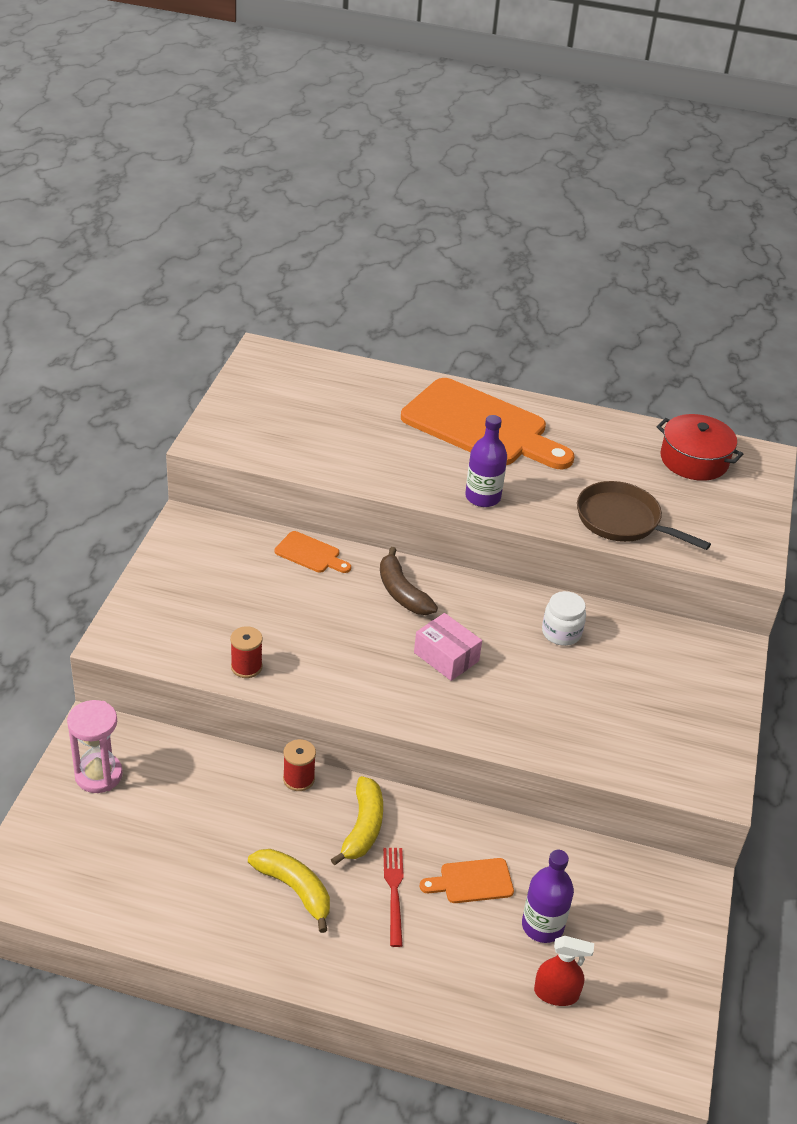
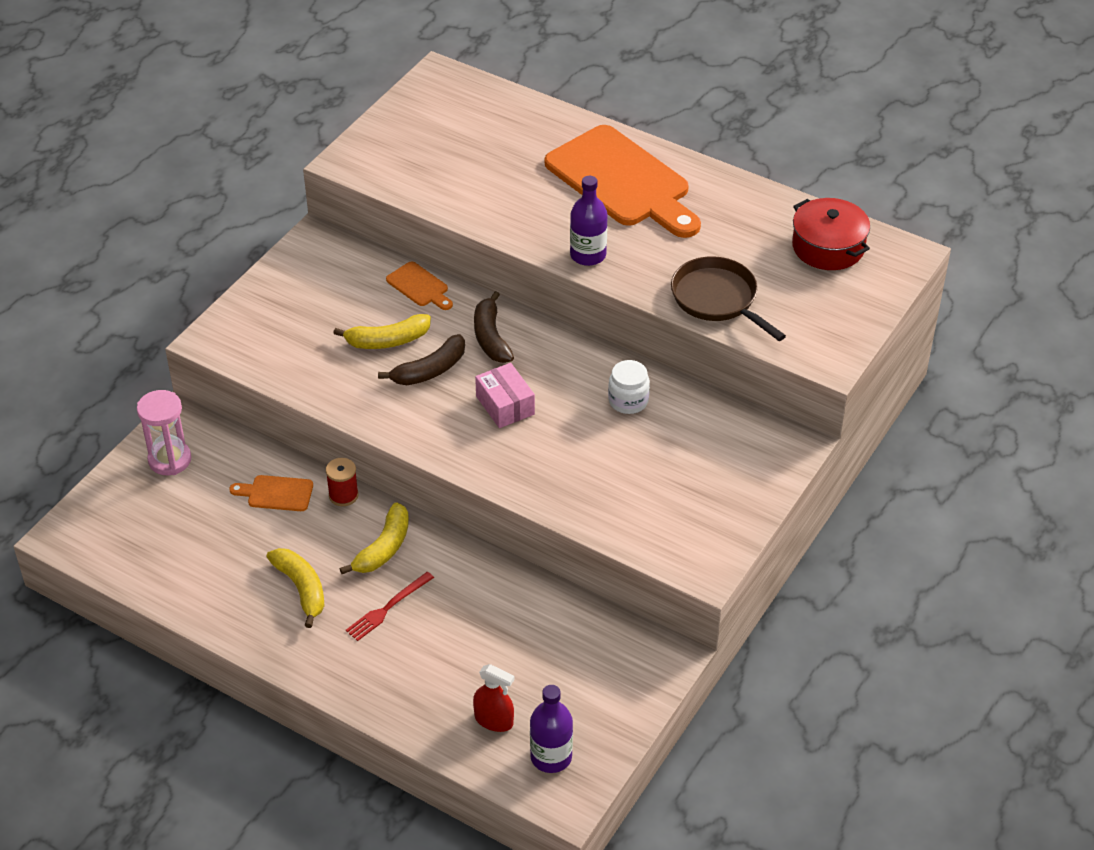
camera: 20 degrees right, 5 degrees up
red spool [230,626,263,678] -> none
red fork [383,848,404,947] -> red fork turned 150 degrees counterclockwise [346,572,434,641]
orange cutting board [420,858,514,903] -> orange cutting board moved to [229,475,313,511]
purple bottle [522,850,574,943] -> purple bottle moved to [530,685,573,773]
none -> yellow banana [334,314,431,349]
none -> brown banana [378,334,465,385]

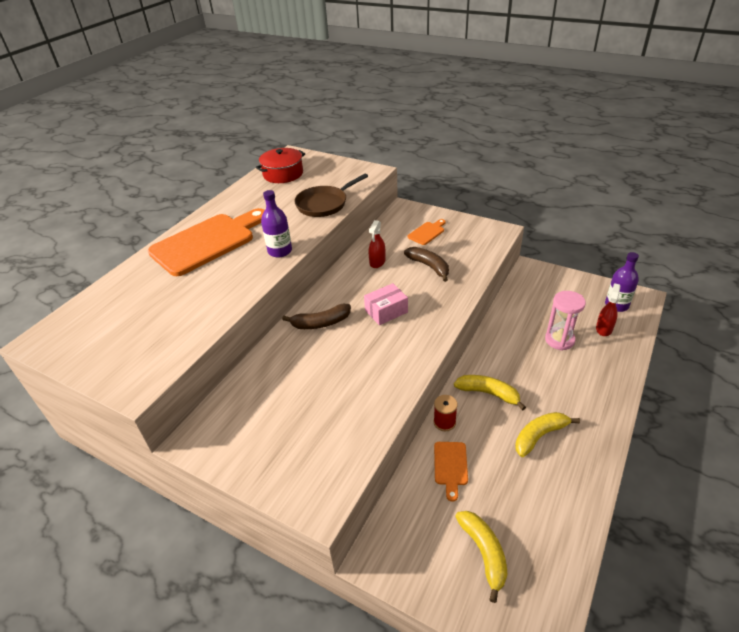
camera: 90 degrees left, 5 degrees down
pink hourglass [137,390,191,475] -> pink hourglass moved to [545,291,586,351]
yellow banana [334,314,431,349] -> yellow banana moved to [455,511,508,603]
red fork [346,572,434,641] -> none
brown banana [378,334,465,385] -> brown banana moved to [404,247,449,282]
orange cutting board [386,261,453,310] -> orange cutting board moved to [407,219,446,245]
white jar [608,360,650,414] -> red spray bottle [368,220,386,268]

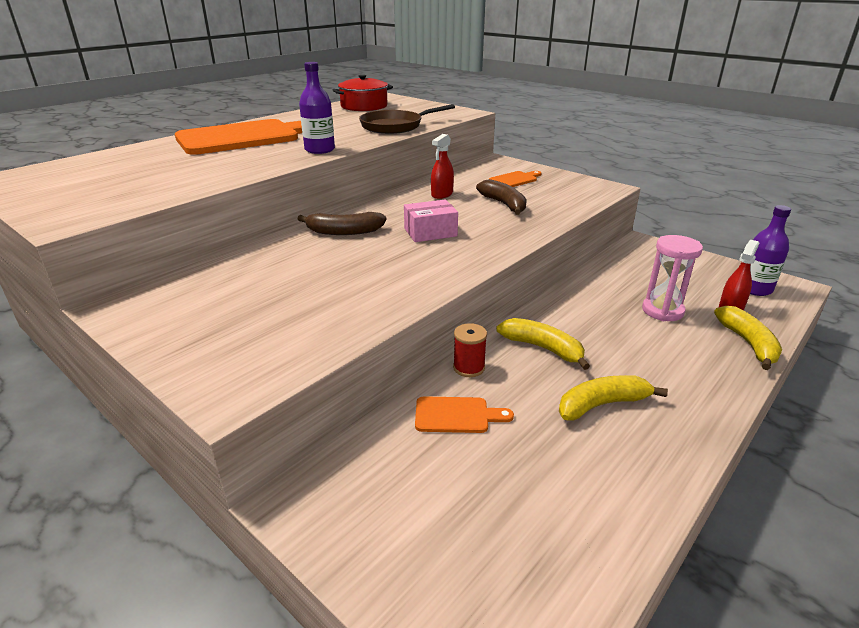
camera: 10 degrees right, 10 degrees down
orange cutting board [434,442,468,502] -> orange cutting board turned 105 degrees counterclockwise [415,396,514,433]
yellow banana [455,511,508,603] -> yellow banana moved to [714,306,782,370]

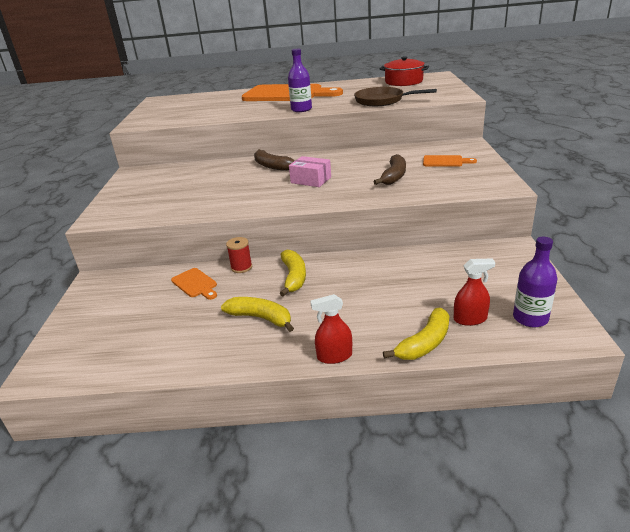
camera: 50 degrees right, 0 degrees up
red spray bottle [431,134,454,199] -> red spray bottle moved to [310,294,352,364]
pink hourglass [642,235,703,321] -> none

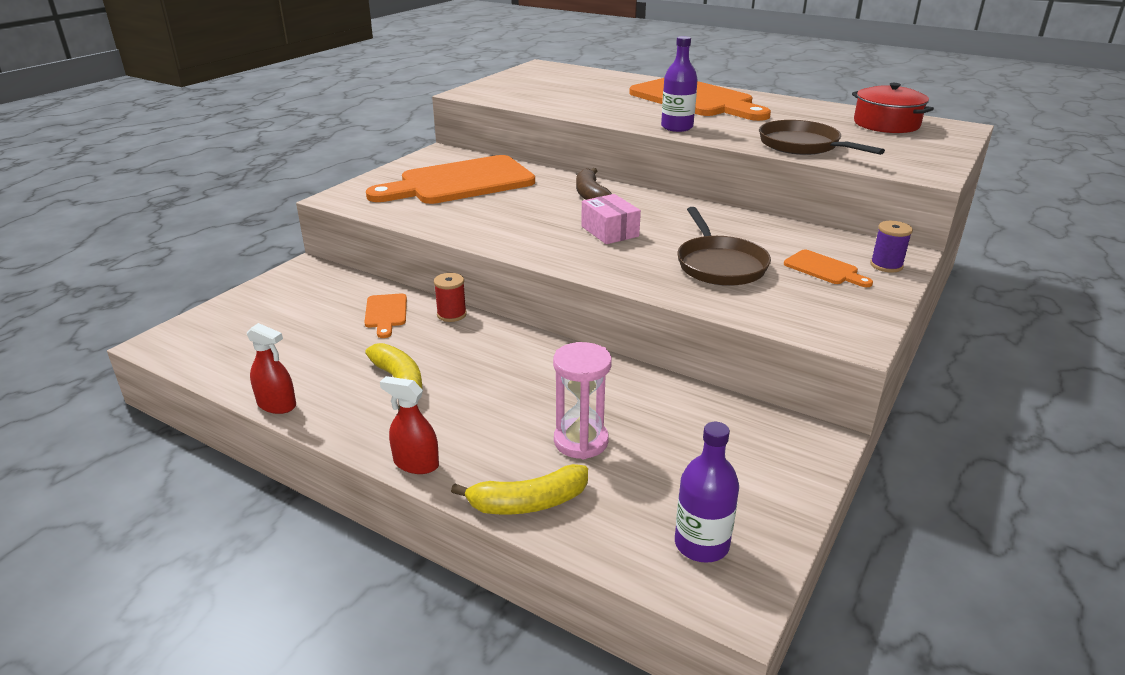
camera: 30 degrees right, 0 degrees up
yellow banana [280,250,306,297] -> none
brown banana [373,154,406,185] -> brown pan [677,207,771,286]
red spray bottle [454,258,495,326] -> red spray bottle moved to [247,323,296,414]
none -> orange cutting board [366,155,535,204]
none -> pink hourglass [553,342,612,459]
none -> purple spool [870,221,913,273]

